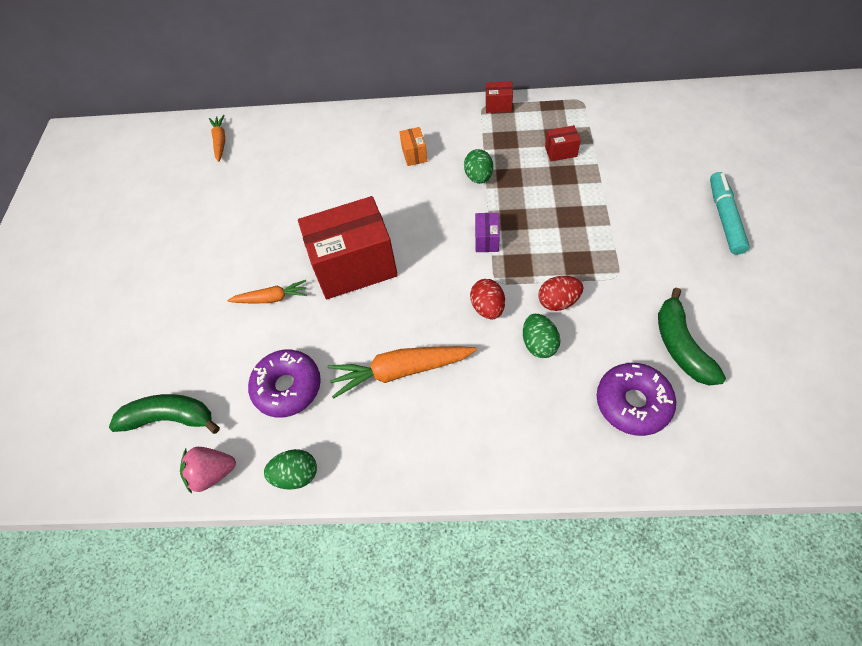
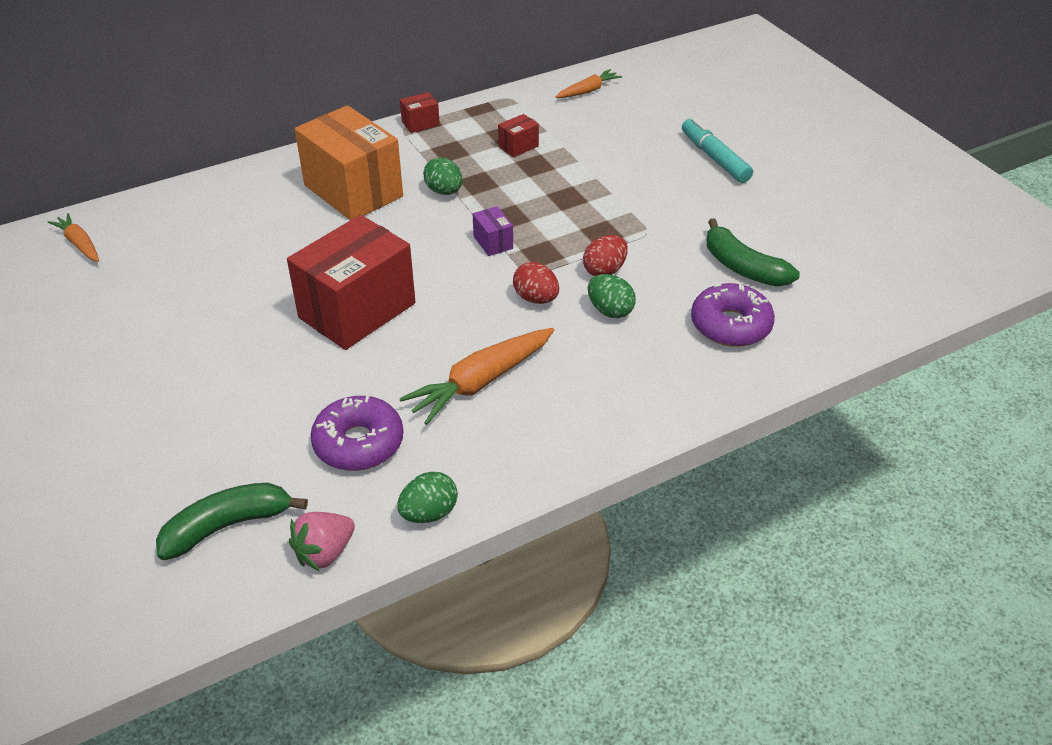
camera: 35 degrees left, 15 degrees down
orange carrot [227,280,307,303] -> orange carrot moved to [556,69,622,98]
orange box [400,127,427,166] -> orange box [295,105,403,220], size x2.44

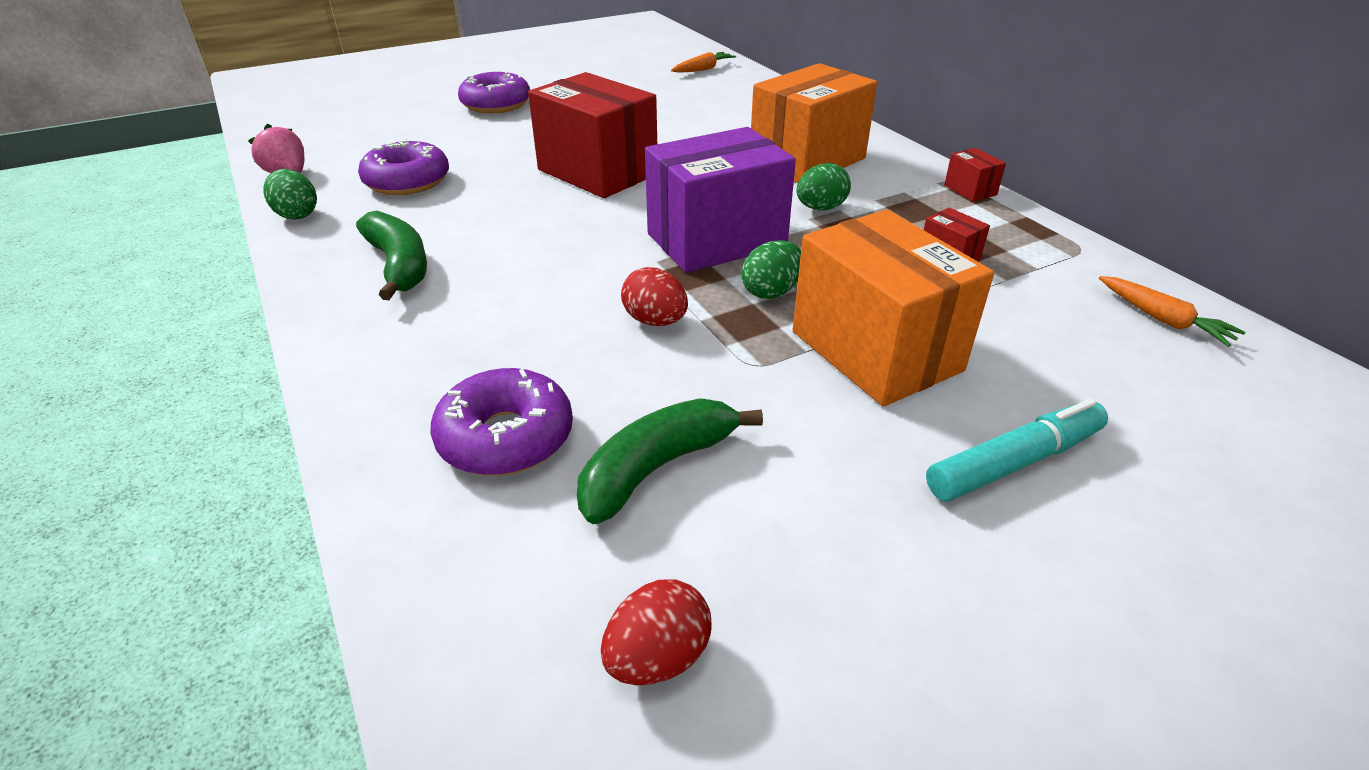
camera: 90 degrees right, 5 degrees down
green banana [156,483,308,560] -> green banana moved to [356,211,427,300]
orange carrot [399,328,554,425] -> none
purple box [473,206,513,256] -> purple box [645,127,796,273], size x2.44
red egg [513,262,559,304] -> red egg moved to [601,579,712,685]
green egg [588,274,636,318] -> green egg moved to [742,240,801,299]
none -> purple donut [458,71,530,114]
none -> orange box [793,209,994,407]

